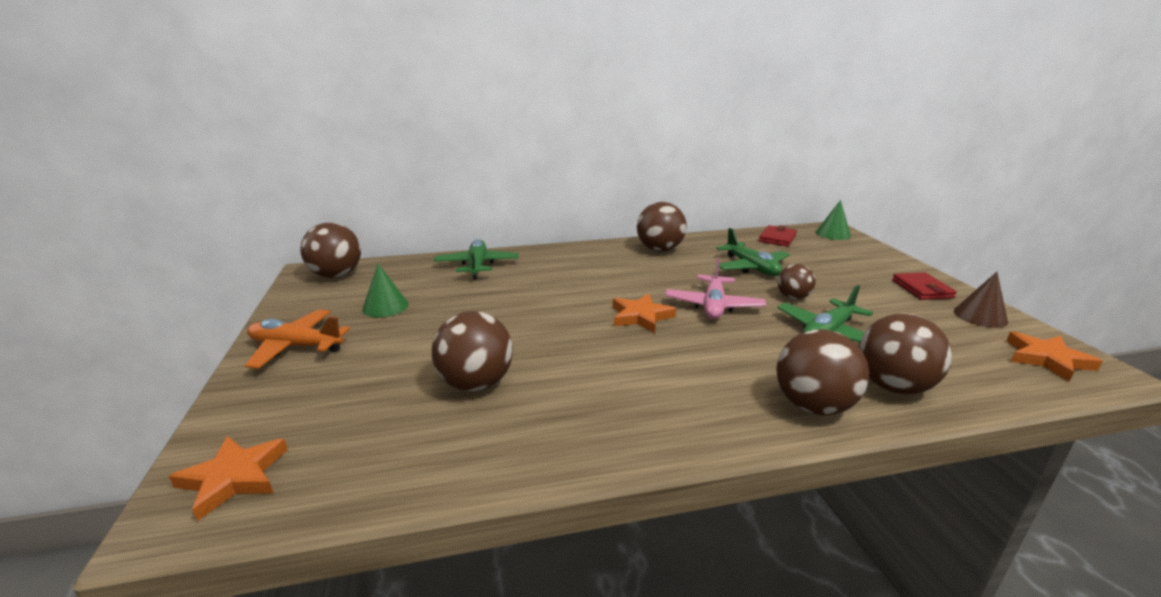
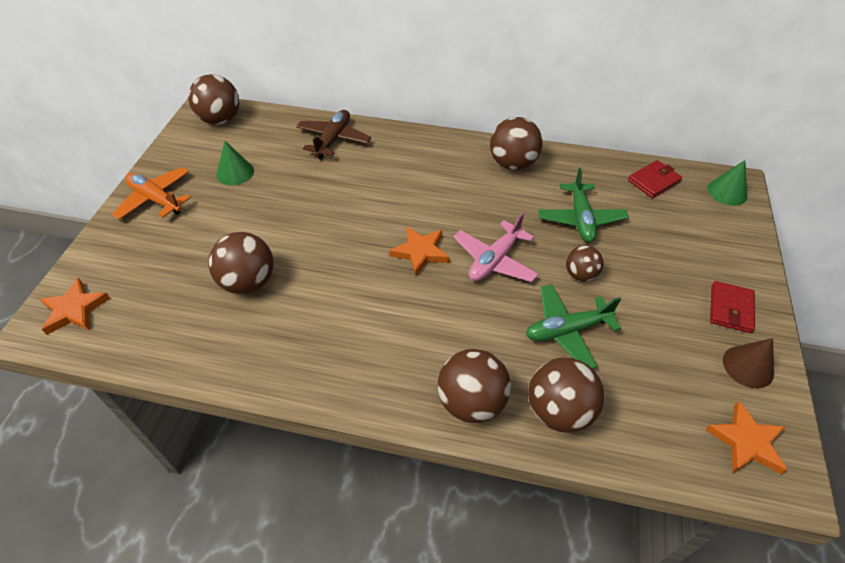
camera: 25 degrees right, 25 degrees up
green plane [434,239,519,280] -> brown plane [296,110,371,159]

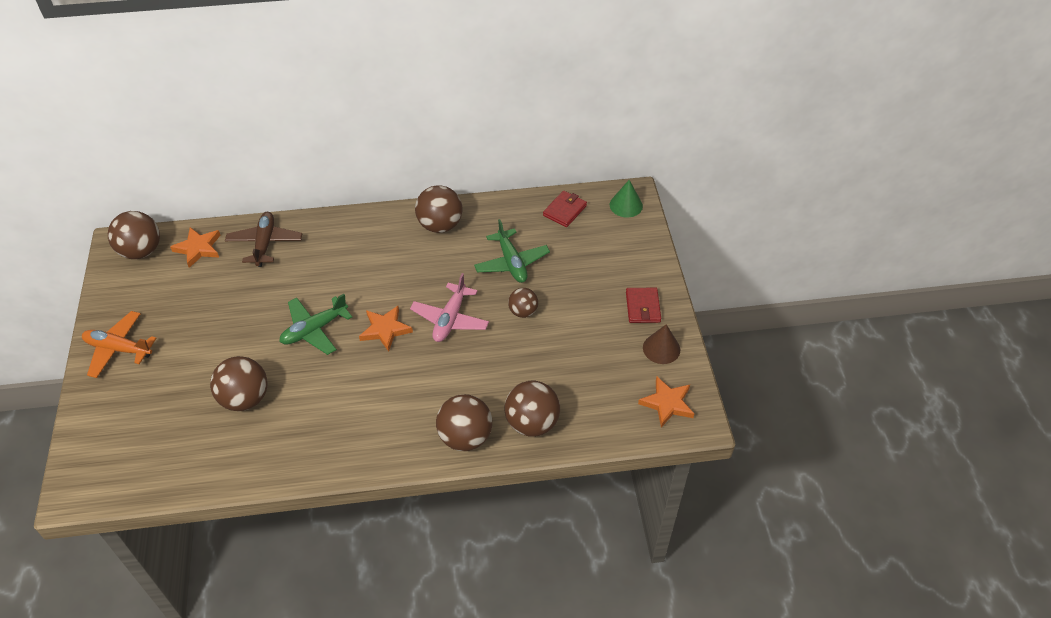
camera: 20 degrees left, 0 degrees up
orange star [40,278,111,335] -> orange star moved to [170,227,220,268]
green cone [216,141,254,185] -> none
green plane [526,284,621,369] -> green plane moved to [279,294,352,355]

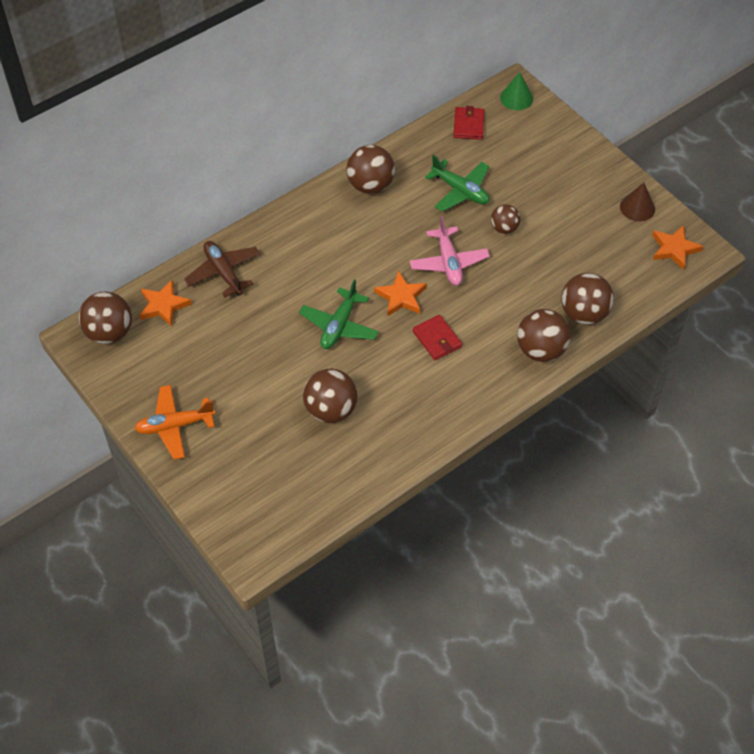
camera: 30 degrees left, 5 degrees up
red wallet [626,287,661,323] -> red wallet moved to [413,315,462,360]

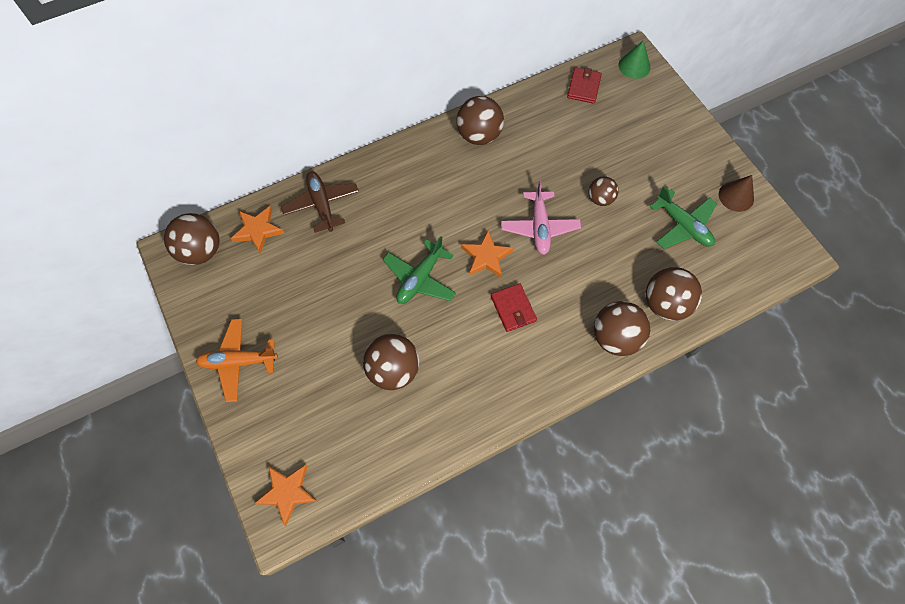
camera: 10 degrees right, 10 degrees up
green plane [425,155,489,212] -> green plane moved to [650,186,717,249]
orange star [652,225,703,270] -> orange star moved to [255,464,317,526]

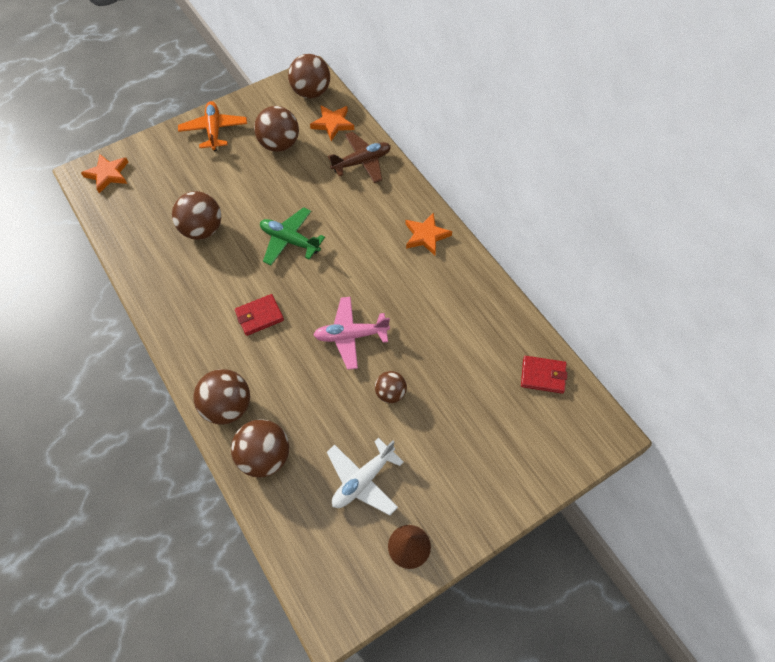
camera: 85 degrees right, 5 degrees down
brown ball [457,96,504,145] -> brown ball moved to [254,106,299,152]
orange star [461,230,513,278] -> orange star moved to [405,212,452,255]
green cone [619,40,650,79] -> none
green plane [650,186,717,249] -> white plane [327,438,404,515]

